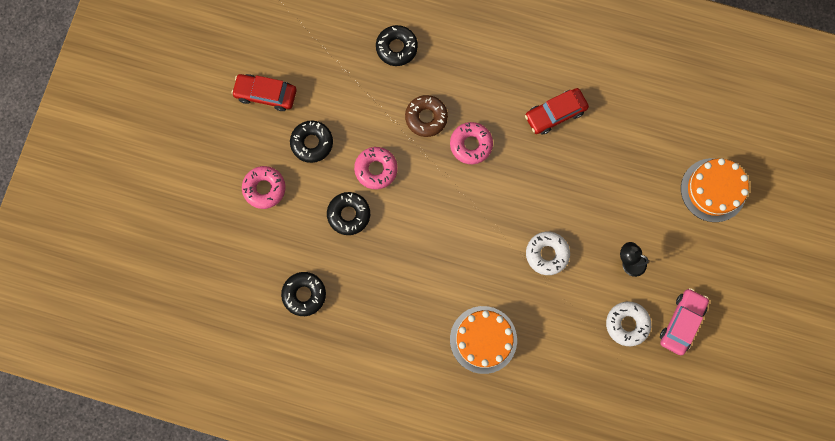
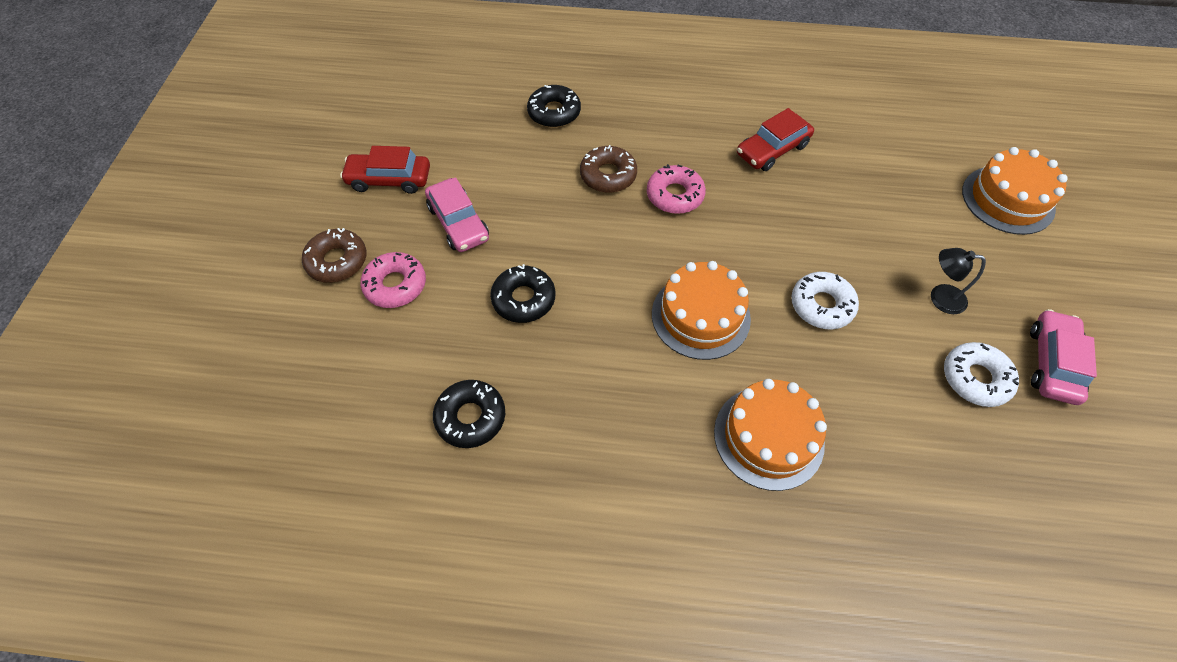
camera: 10 degrees left, 20 degrees down
black donut [290,120,333,163] -> pink car [425,177,489,252]
pink donut [354,147,398,189] -> none
none -> brown donut [302,228,367,283]
none -> orange cake [652,261,751,360]

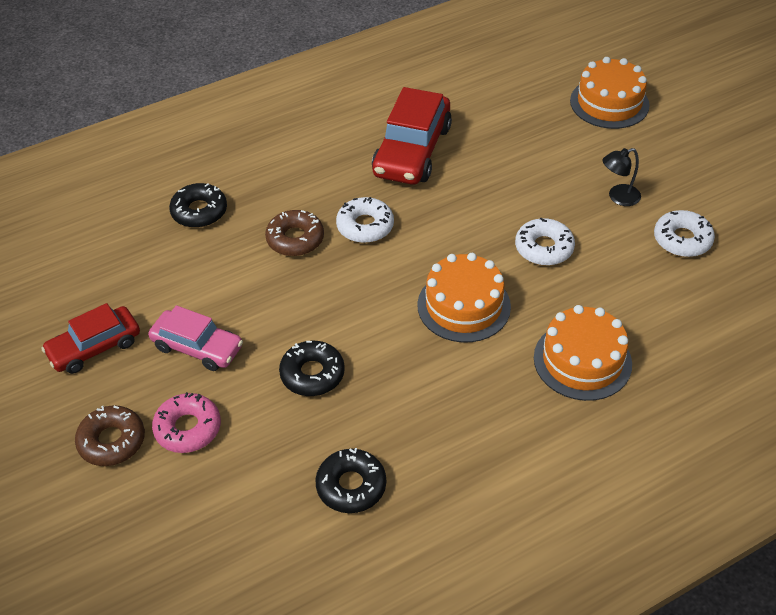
camera: 35 degrees left, 10 degrees down
pink donut [647,164,706,214] -> white donut [336,197,394,243]
red car [737,108,814,171] -> red car [372,87,452,185], size x1.57
pink car [1030,309,1097,405] -> none

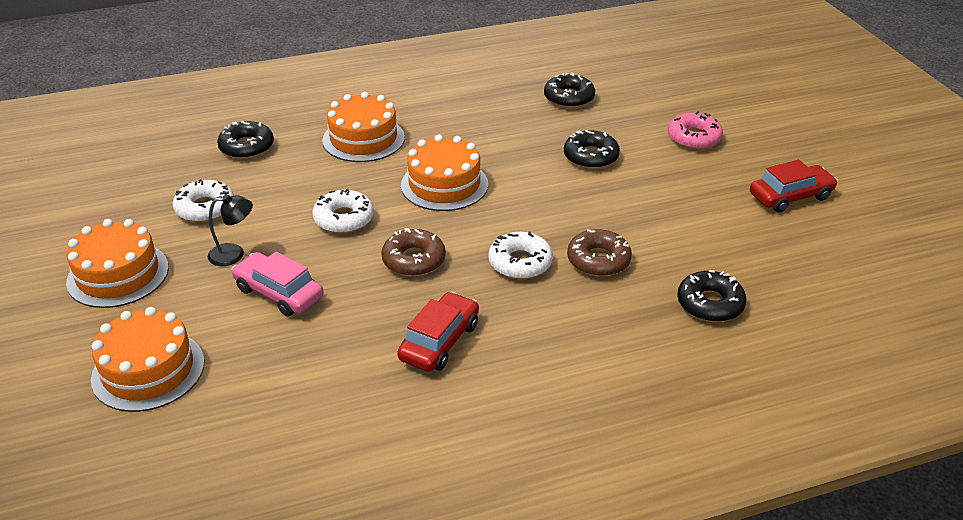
camera: 170 degrees left, 10 degrees down
brown donut [75,405,145,466] -> brown donut moved to [381,228,446,276]
pink car [148,305,243,371] -> pink car moved to [232,252,324,317]
red car [372,87,452,185] -> red car [397,292,479,372], size x0.64
none -> orange cake [66,219,169,308]
none -> black donut [217,121,274,159]

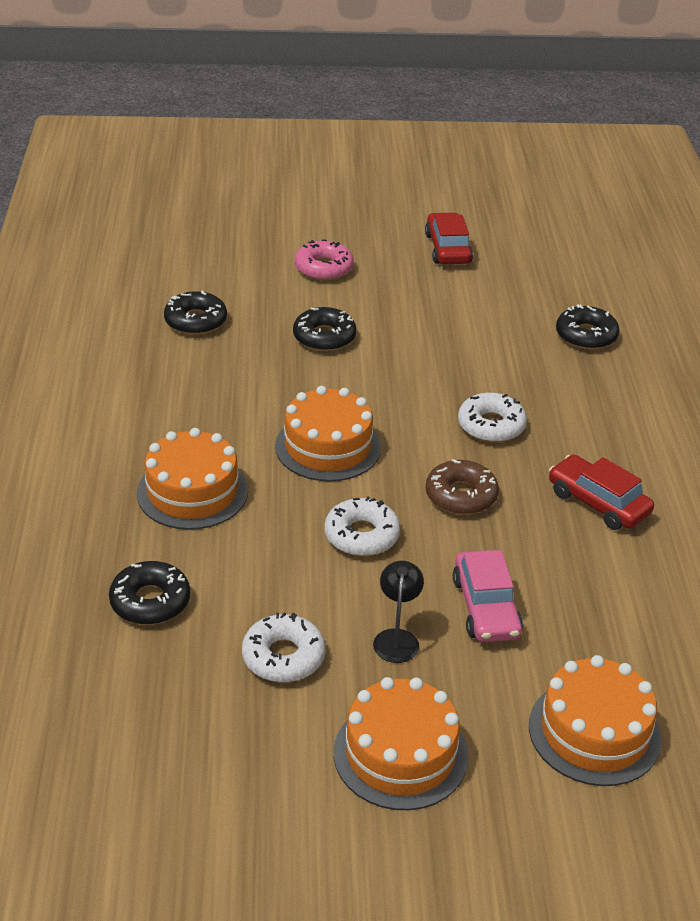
camera: 75 degrees left, 0 degrees up
pink car [232,252,324,317] -> pink car turned 60 degrees counterclockwise [453,550,523,642]
brown donut [567,229,632,277] -> none

